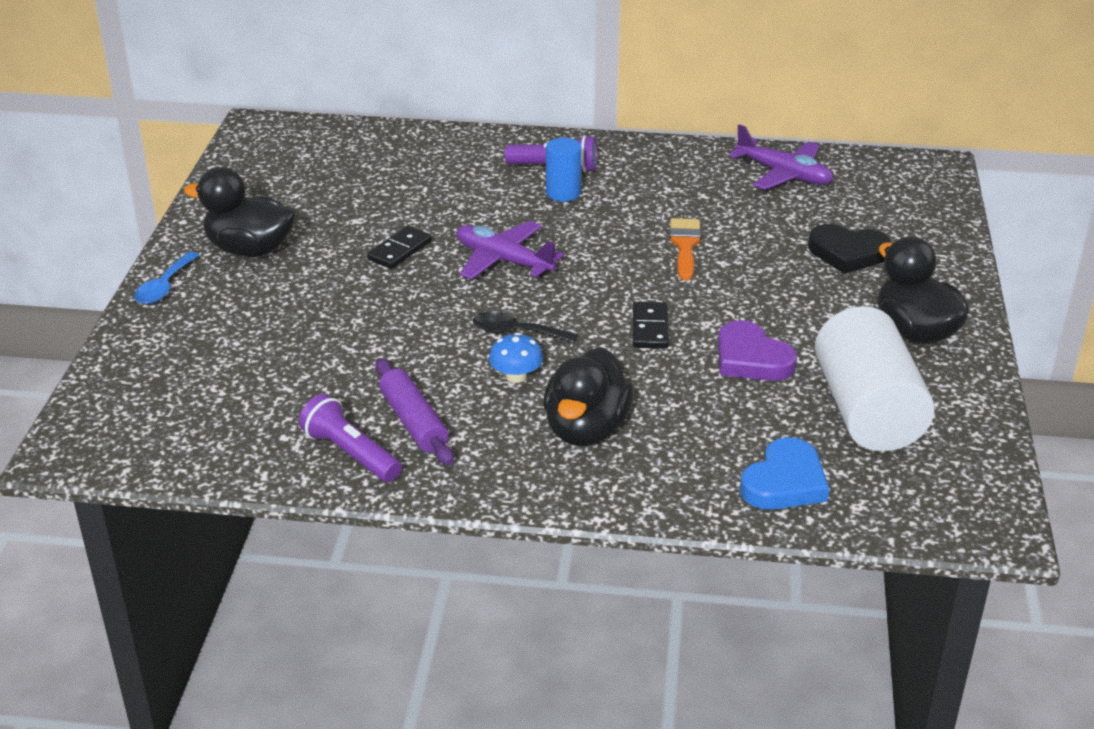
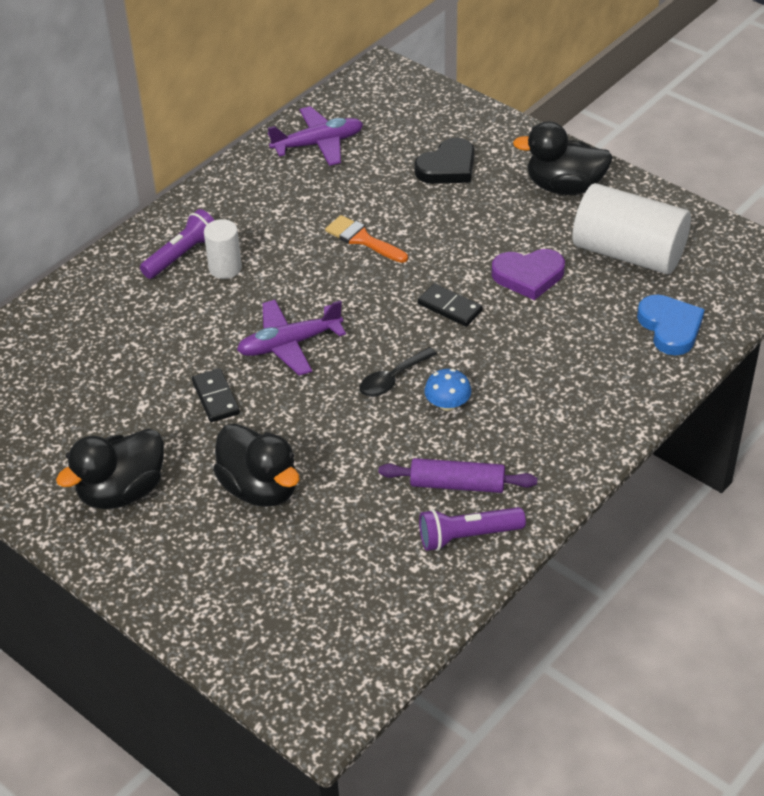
camera: 55 degrees left, 10 degrees up
blue spoon [134,252,199,304] -> none
black duck [544,347,634,446] -> black duck moved to [213,423,299,507]
blue cylinder [546,138,582,202] -> white cylinder [204,219,242,279]

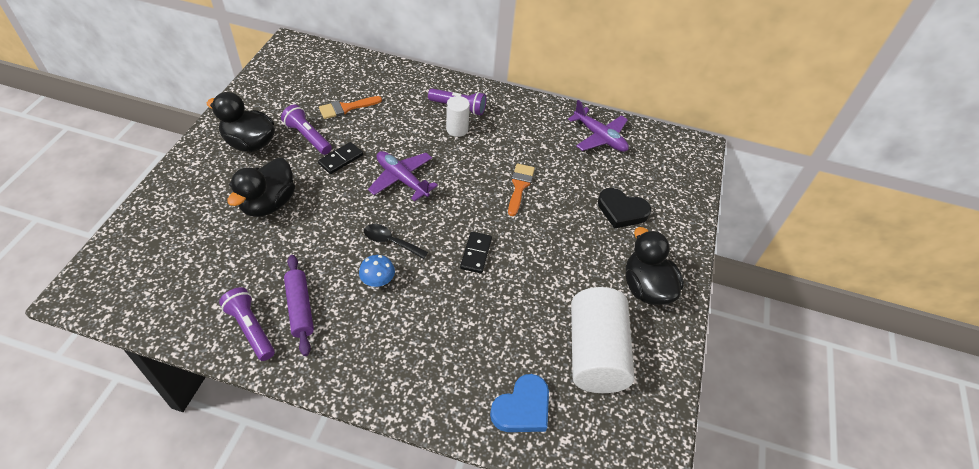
camera: 60 degrees right, 5 degrees up
purple heart [492,249,565,300] -> none
none -> purple flashlight [281,105,332,155]
none -> orange brush [319,96,382,119]

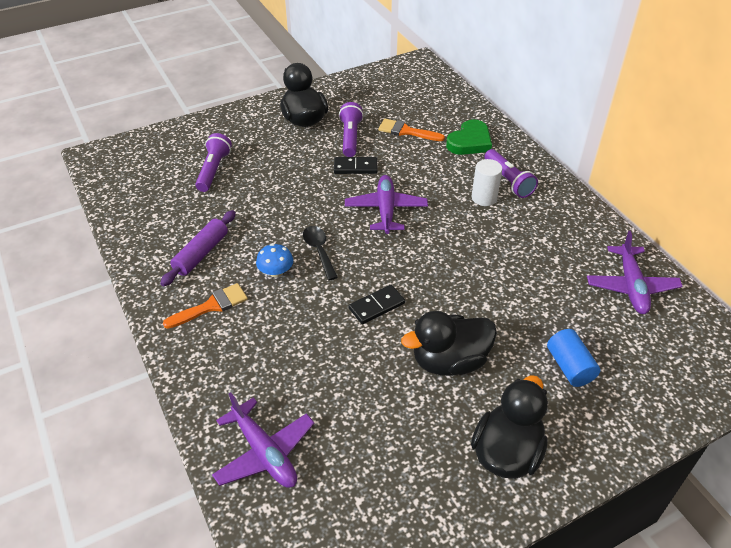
camera: 50 degrees right, 5 degrees down
purple flashlight [219,287,275,361] -> purple flashlight moved to [195,133,232,192]
black duck [227,158,295,217] -> black duck moved to [401,311,497,376]
blue heart [490,374,549,432] -> purple plane [212,392,314,488]
orange brush [508,163,535,216] -> orange brush moved to [163,283,248,329]
white cylinder [571,287,634,393] -> none
black heart [598,188,651,229] -> blue cylinder [547,329,600,387]
none -> green heart [446,119,492,155]

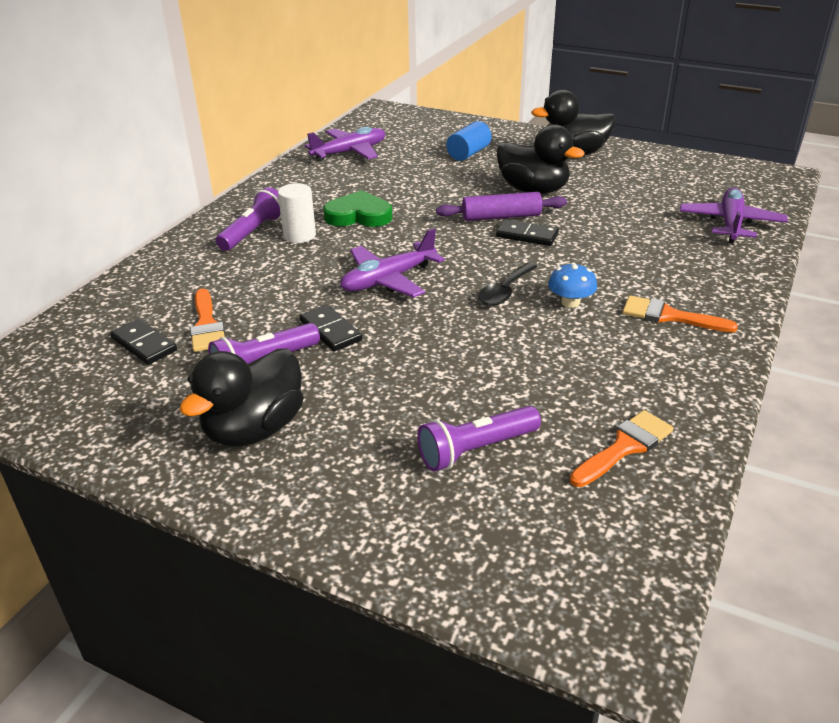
camera: 125 degrees left, 10 degrees down
purple rolling pin [160,210,236,286] -> purple rolling pin moved to [436,192,567,221]
green heart [446,119,492,155] -> green heart moved to [323,190,393,227]
none -> black domino [110,319,177,365]
none -> orange brush [570,410,674,487]

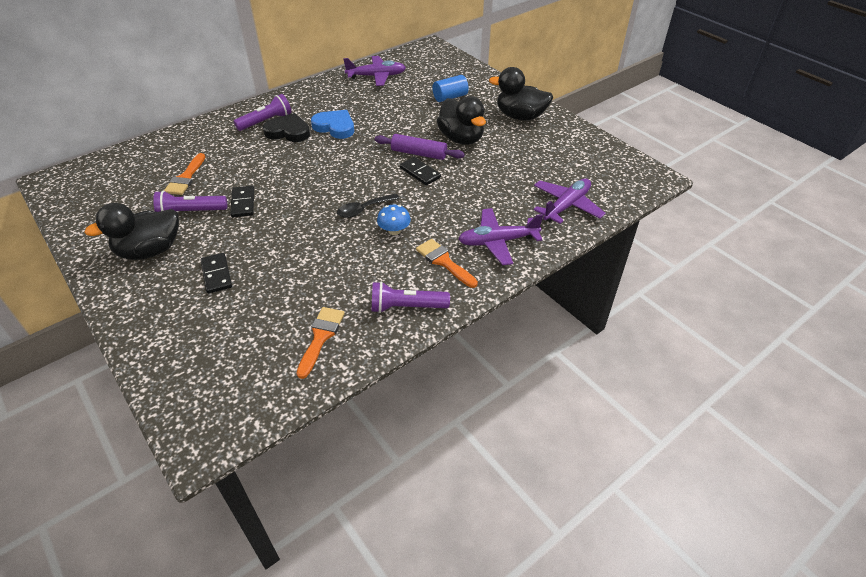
camera: 25 degrees right, 10 degrees up
black domino [110,319,177,365] -> black domino moved to [201,253,232,294]
white cylinder [278,183,316,243] -> black heart [263,113,310,142]
green heart [323,190,393,227] -> blue heart [311,110,354,139]
purple plane [340,228,445,298] -> purple plane moved to [458,208,543,265]
purple flashlight [417,406,541,471] -> purple flashlight moved to [372,282,450,313]
orange brush [570,410,674,487] -> orange brush turned 60 degrees counterclockwise [296,307,345,379]

